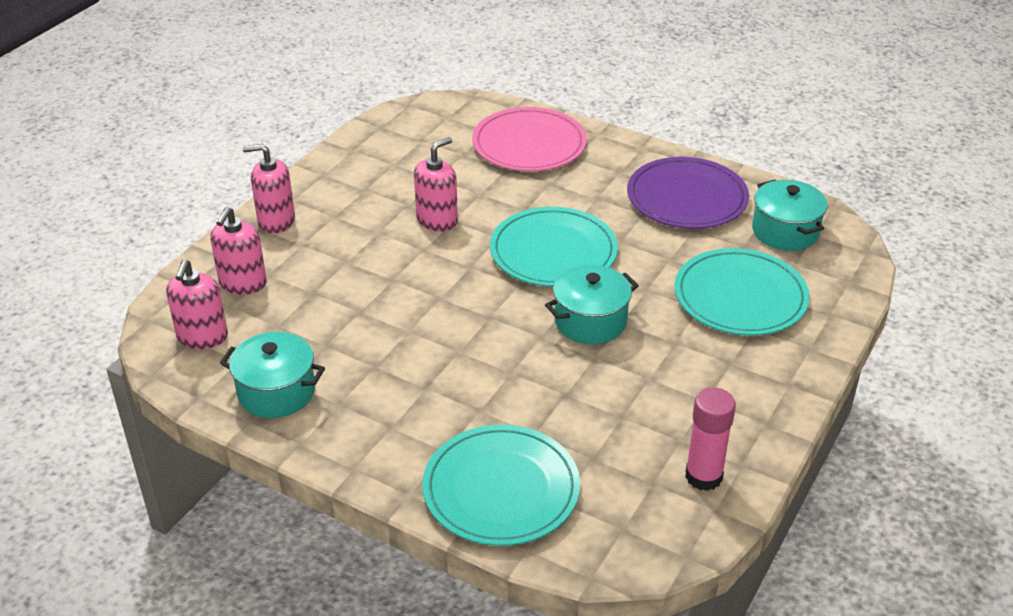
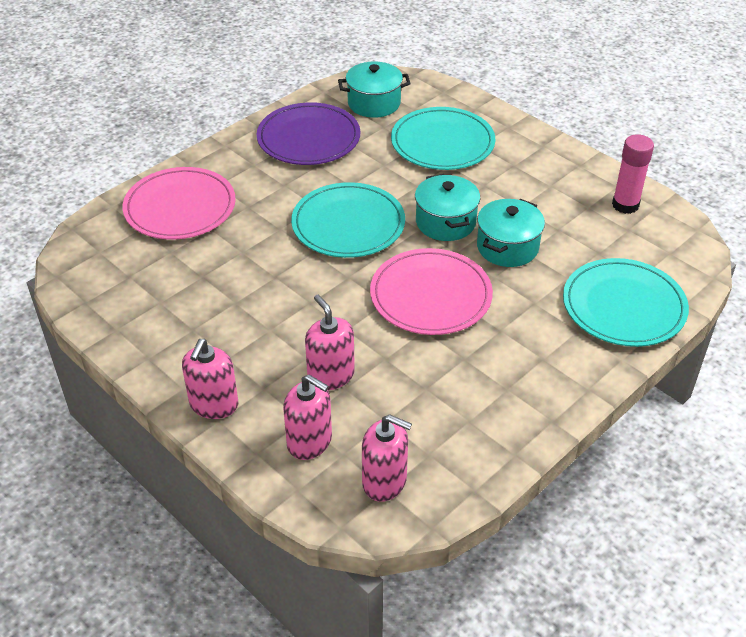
camera: 75 degrees left, 5 degrees up
turquoise pot [220,332,325,418] -> turquoise pot moved to [477,199,545,267]
pink soap dispenser [414,137,458,232] -> pink soap dispenser moved to [305,295,355,390]
none -> pink plate [370,248,493,335]

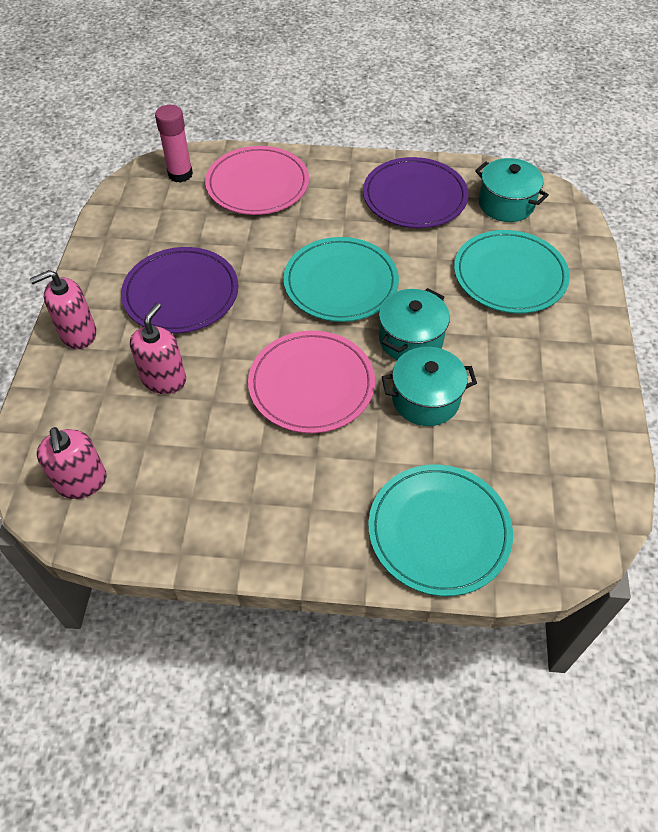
camera: 50 degrees right, 10 degrees up
pink soap dispenser [283,375,332,460] -> none
pink glue stick [612,134,654,214] -> pink glue stick moved to [155,105,193,183]
none -> purple plate [121,247,238,333]

